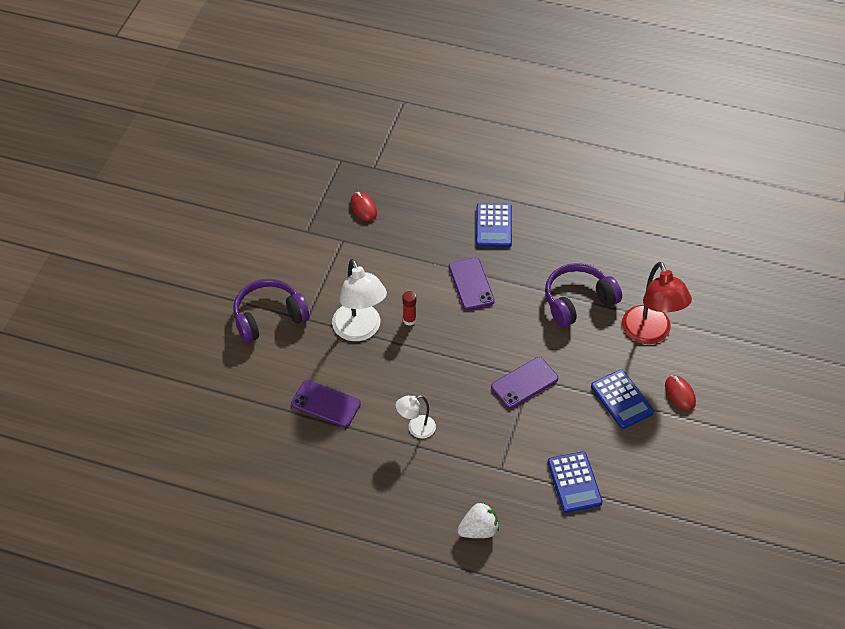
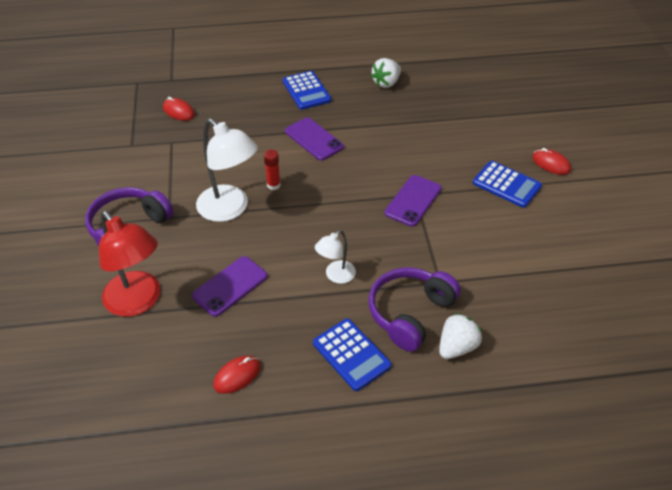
camera: 25 degrees left, 5 degrees down
purple phone [291,380,361,427] -> purple phone turned 45 degrees counterclockwise [192,256,268,317]
purple headphones [545,263,622,327] -> purple headphones moved to [368,268,461,352]
blue calculator [547,451,603,513] -> blue calculator moved to [313,318,392,391]
red lamp [622,262,692,344] -> red lamp moved to [99,211,160,317]
none -> red mouse [213,356,261,394]
none -> white strawberry [371,58,401,88]

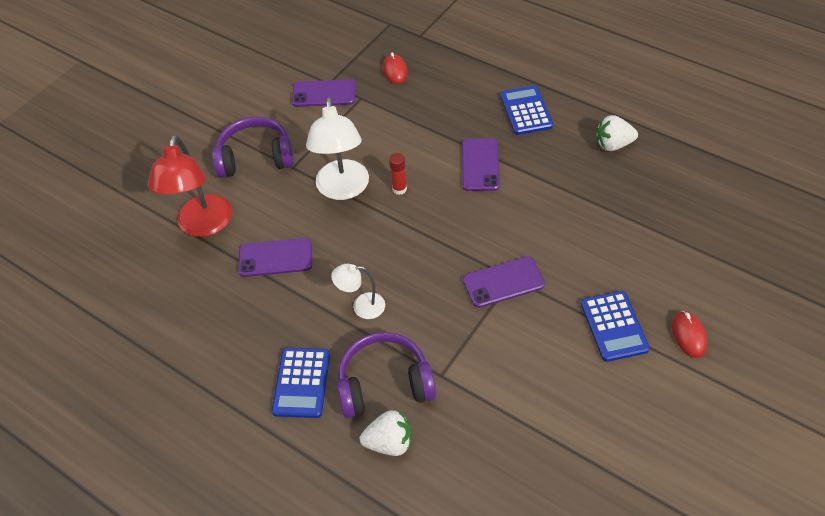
camera: 45 degrees right, 5 degrees up
red mouse [213,356,261,394] -> none
blue calculator [283,71,331,110] -> blue calculator turned 150 degrees clockwise [500,85,553,135]
none -> purple phone [292,79,356,107]

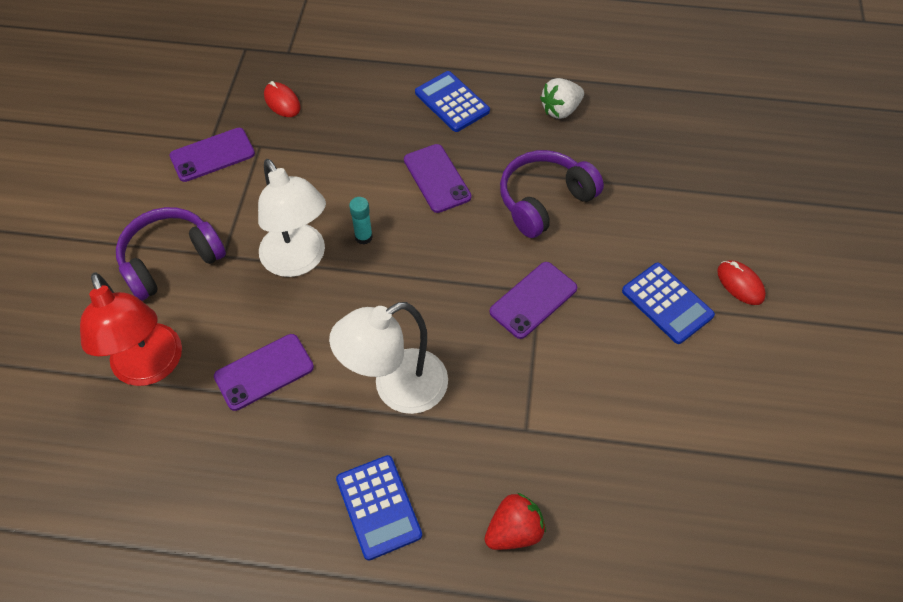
camera: 30 degrees left, 5 degrees up
white lamp [331,264,385,319] -> white lamp [329,302,448,414], size x1.87
purple headphones [337,332,436,418] -> purple headphones moved to [500,150,604,238]
white strawberry [360,410,411,456] -> red strawberry [485,493,546,550]
red glue stick [389,153,407,195] -> turquoise glue stick [349,197,373,245]

